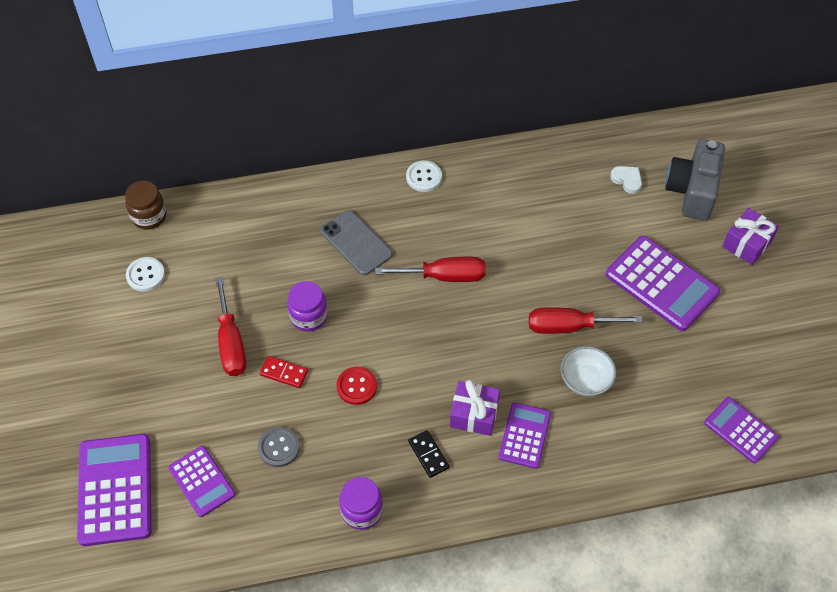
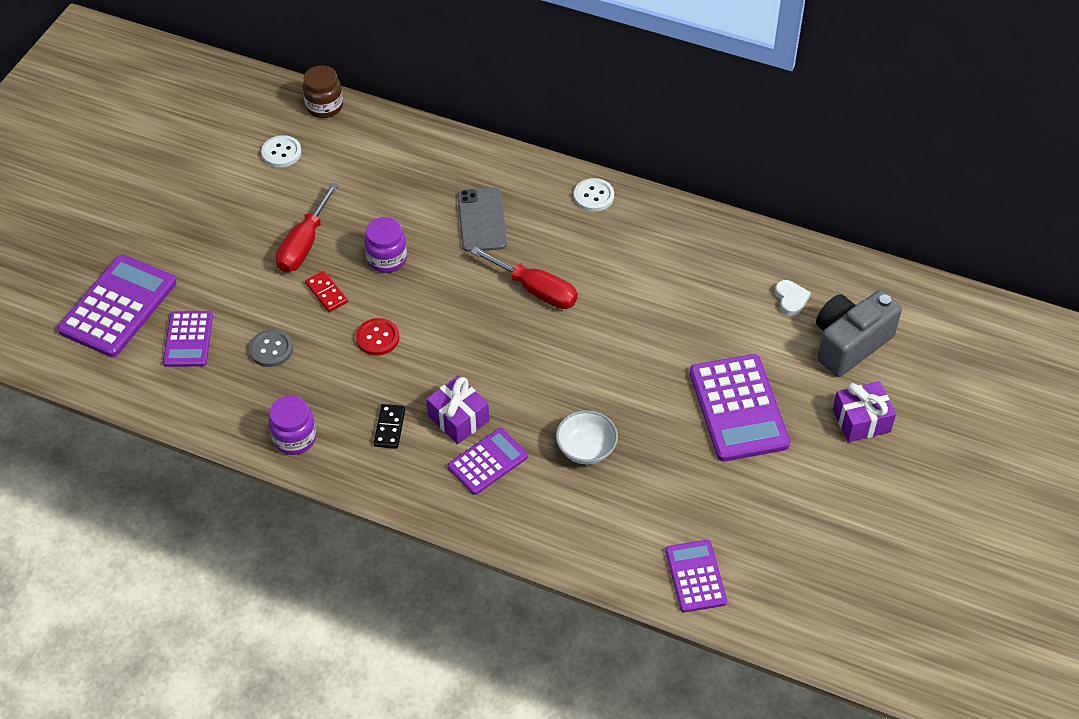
camera: 35 degrees right, 5 degrees down
red screwdriver [529,307,643,334] -> none

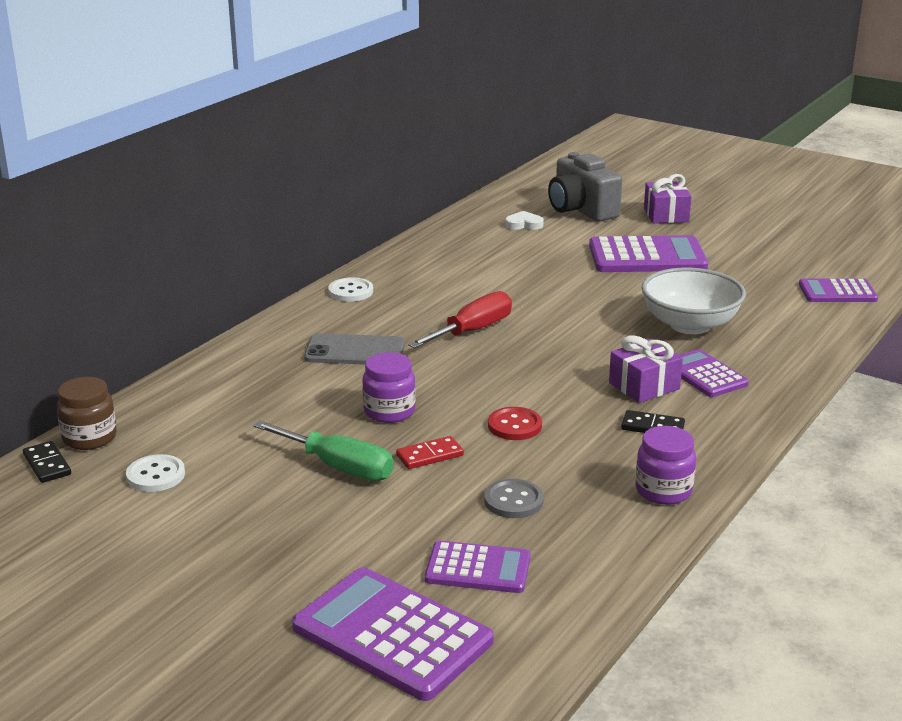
camera: 80 degrees left, 25 degrees down
red screwdriver [276,182,338,272] -> green screwdriver [253,420,394,481]
white bowl [556,410,618,464] -> white bowl [641,268,746,334], size x1.59
none -> black domino [23,441,71,483]

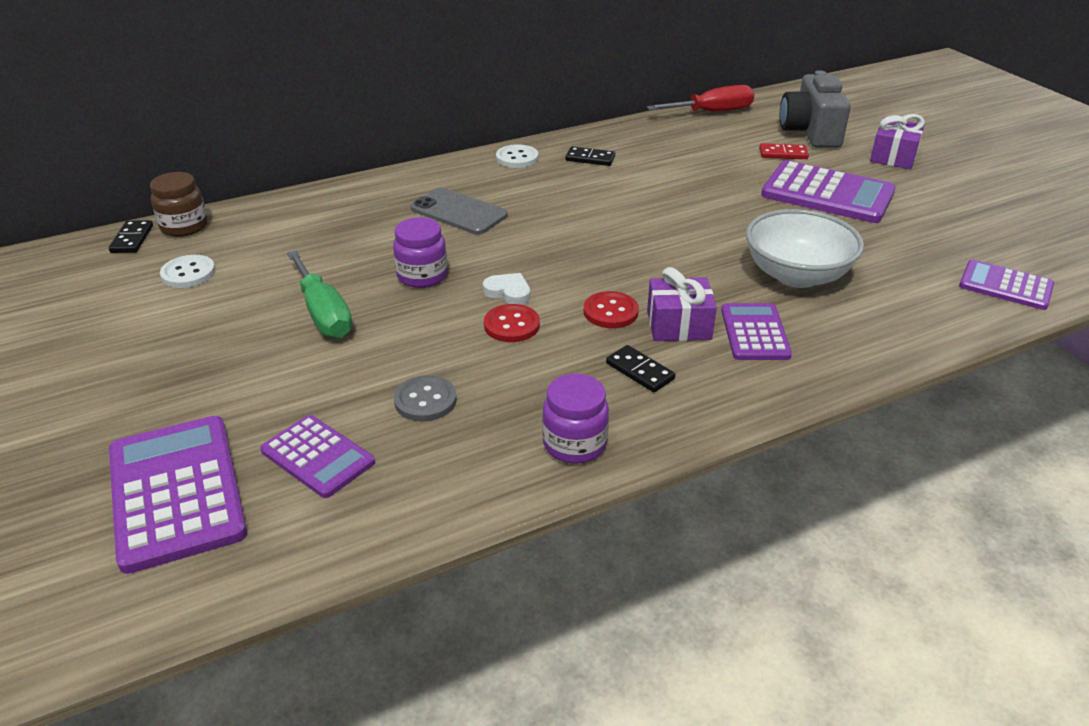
camera: 30 degrees right, 10 degrees up
red domino [396,436,464,469] -> red domino moved to [759,143,809,159]
red screwdriver [408,291,512,348] -> red screwdriver moved to [647,85,754,112]
white heart [505,211,544,230] -> white heart moved to [483,273,530,305]
none -> black domino [565,146,615,166]
none -> red button [584,291,639,328]

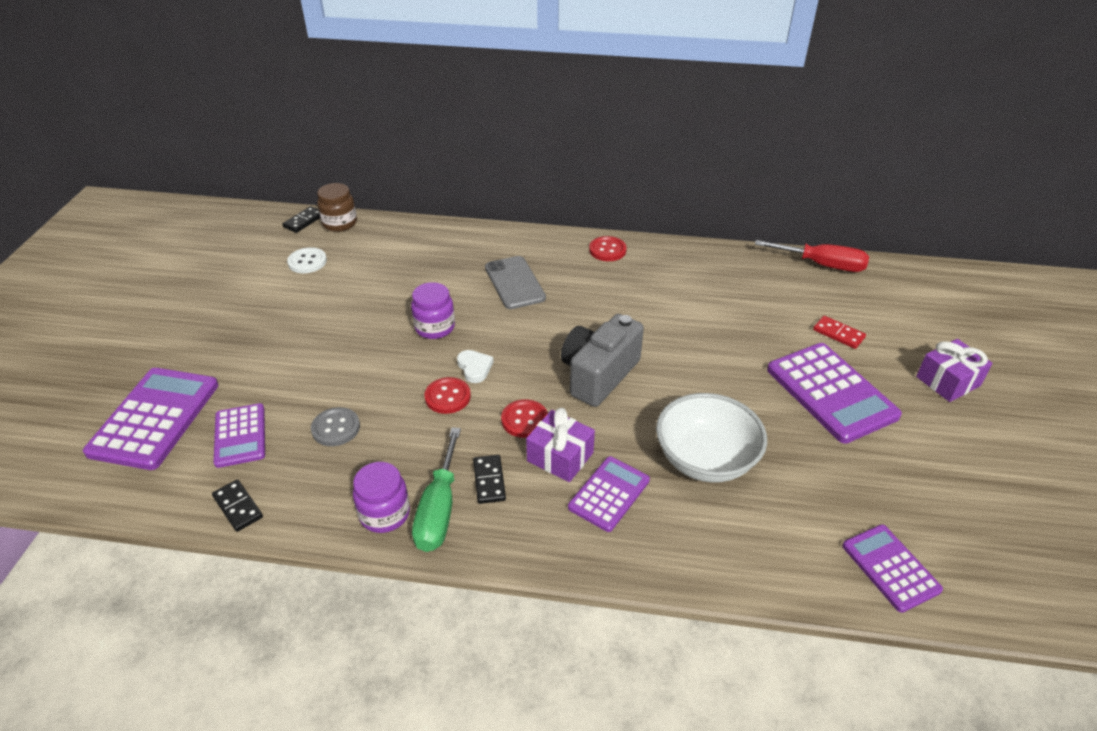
camera: 35 degrees right, 5 degrees up
green screwdriver [287,250,353,338] -> green screwdriver moved to [412,427,461,552]
white button [496,144,538,168] -> red button [589,236,627,261]
black domino [565,146,615,166] -> black domino moved to [212,480,263,532]
grey camera [780,70,851,148] -> grey camera moved to [561,314,644,407]

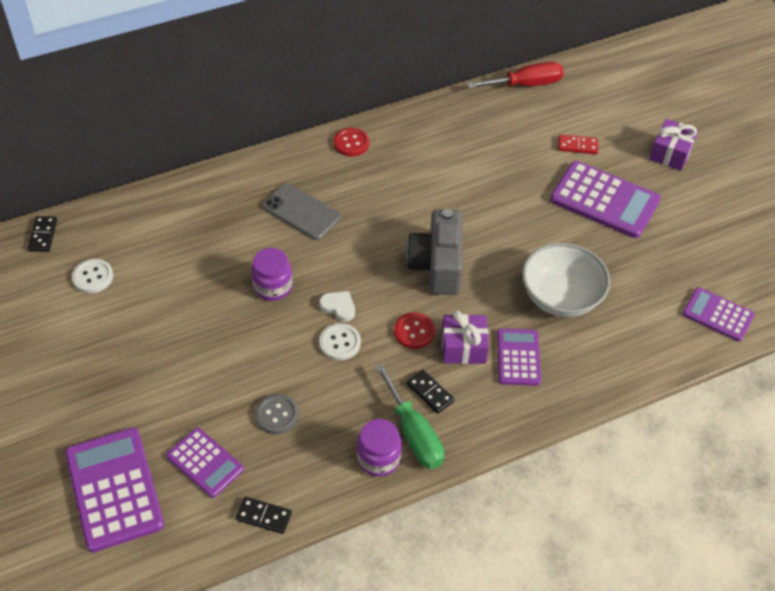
camera: 35 degrees left, 10 degrees up
brown jar [317,183,357,232] -> none
red button [424,377,471,414] -> white button [319,323,361,360]

